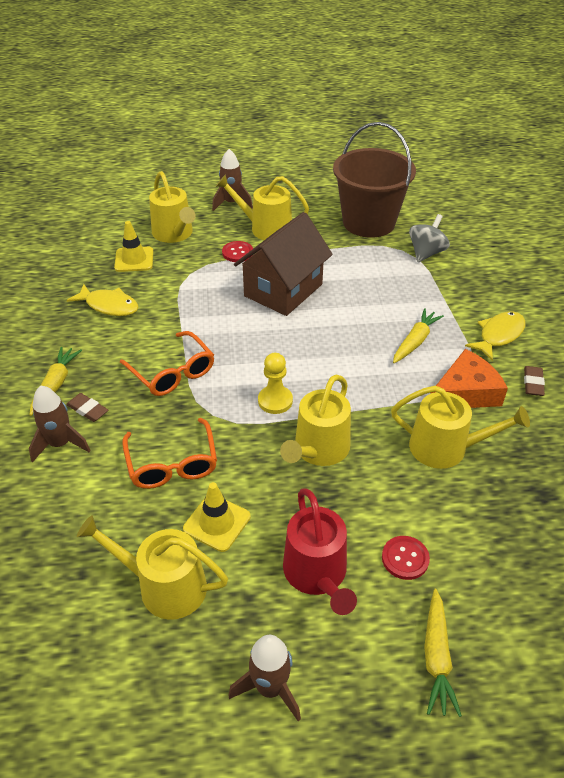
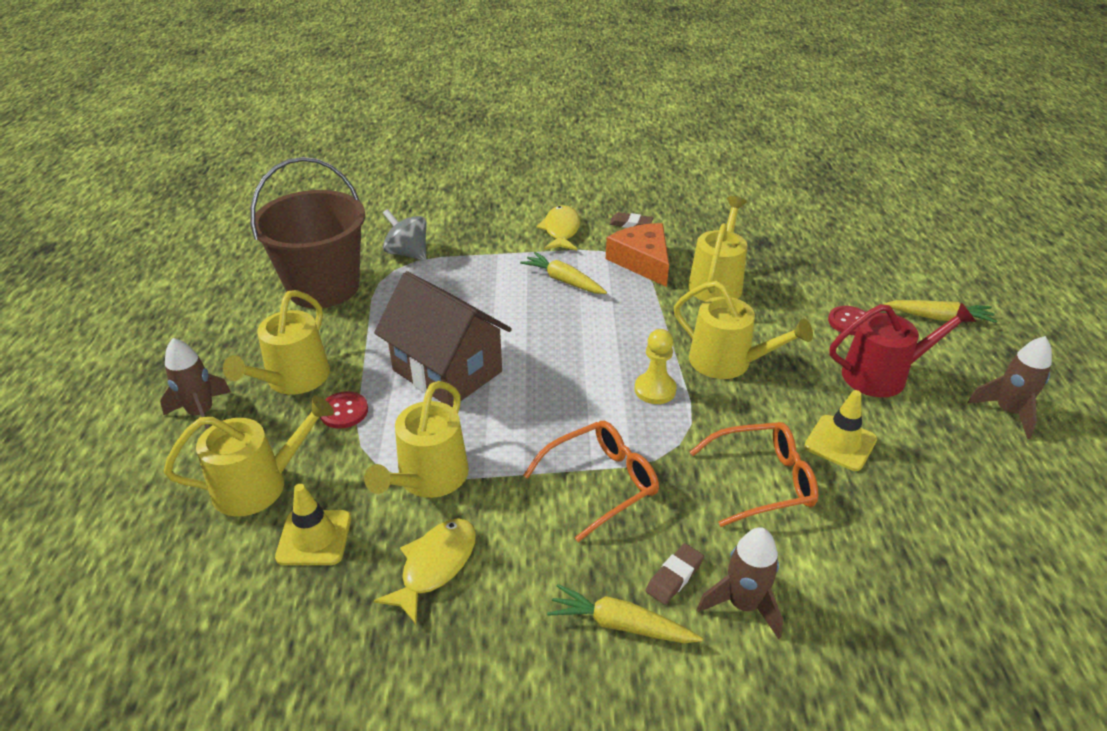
camera: 85 degrees left, 5 degrees down
yellow watering can [77,515,228,620] -> yellow watering can moved to [364,381,469,498]
yellow fish [465,312,525,361] -> yellow fish turned 45 degrees clockwise [536,205,580,250]

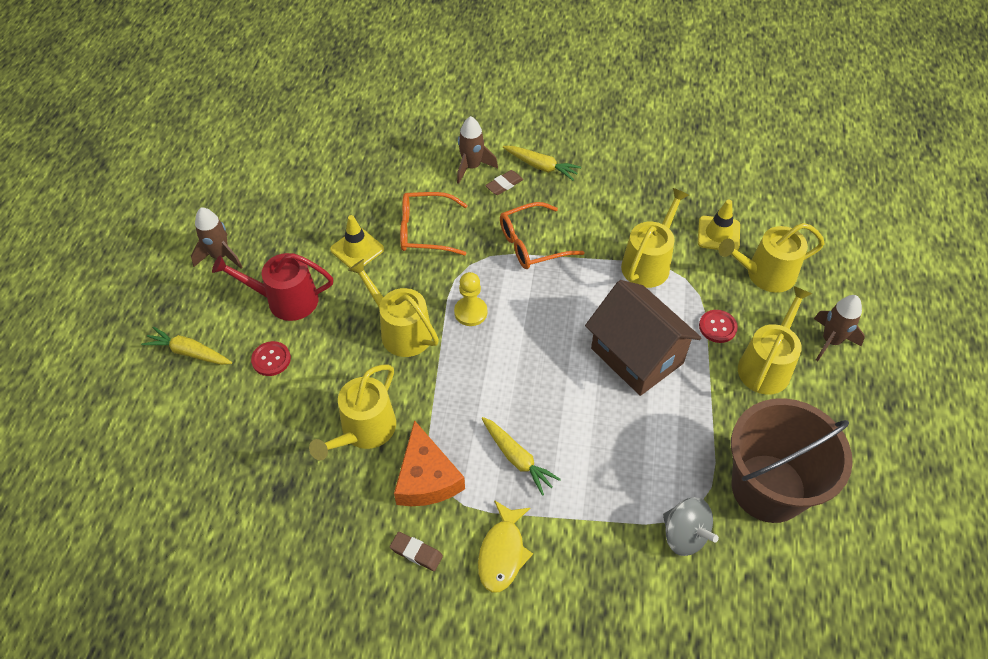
camera: 170 degrees left, 15 degrees up
yellow fish [374,518,476,624] -> none

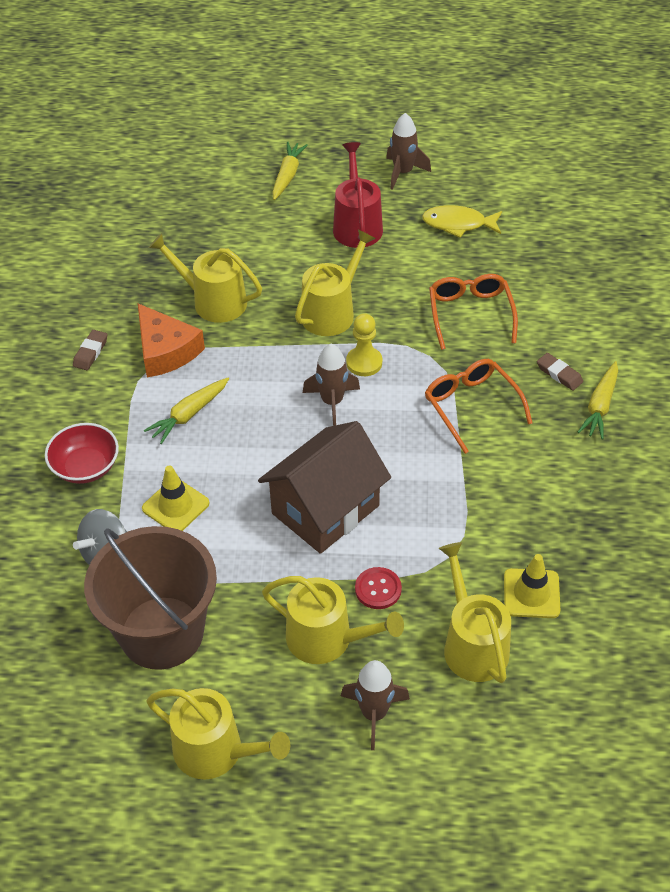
camera: 85 degrees right, 5 degrees down
red button [251,341,291,376] -> none
yellow traffic cone [330,215,384,268] -> yellow traffic cone moved to [142,465,209,531]
orange cheese [394,420,465,506] -> orange cheese turned 105 degrees counterclockwise [138,304,205,377]
brown rocket [457,116,498,184] -> brown rocket moved to [303,344,360,426]
yellow fish [478,500,533,593] -> yellow fish moved to [422,205,502,238]
yellow watering can [621,188,689,288] -> yellow watering can moved to [146,688,290,780]
none -> red bowl [45,423,119,484]

